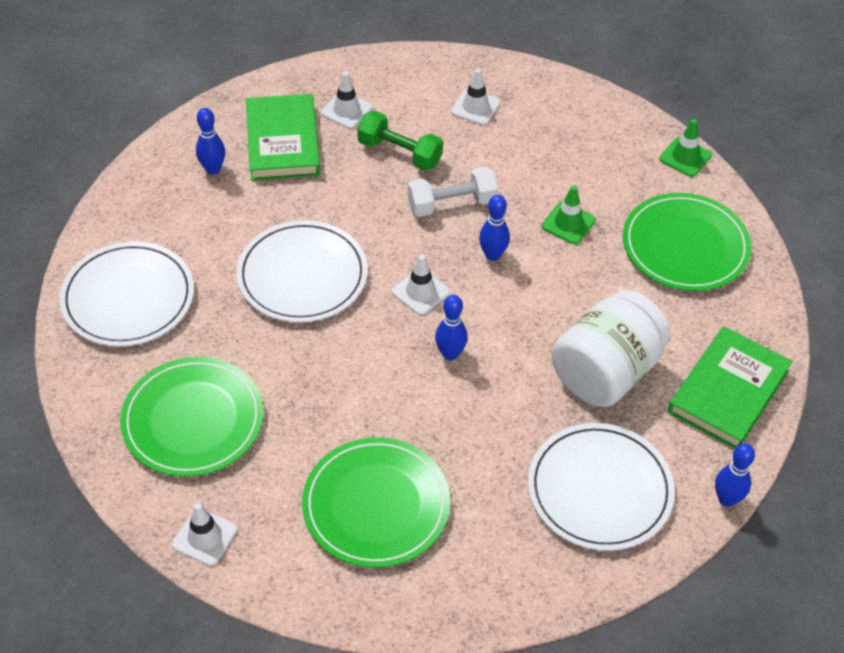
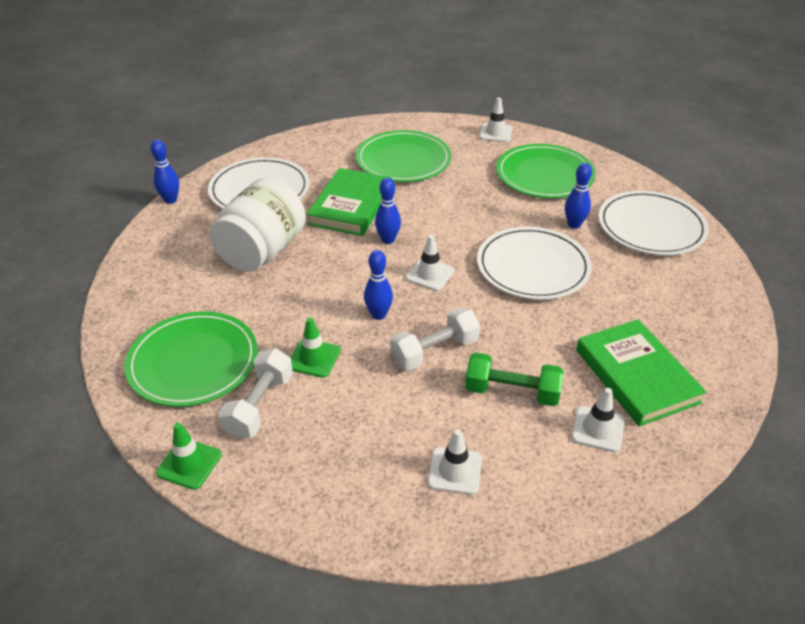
camera: 165 degrees right, 10 degrees down
blue bowling pin [196,108,225,175] -> blue bowling pin moved to [565,163,592,229]
green book [668,326,792,449] -> green book moved to [307,168,392,236]
none -> white dumbbell [218,348,293,439]

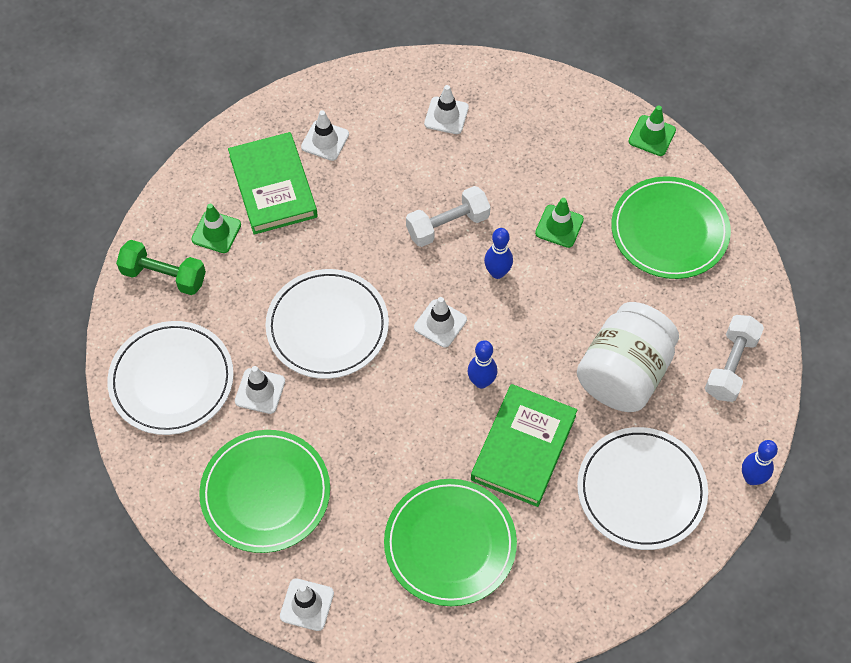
camera: 175 degrees left, 20 degrees up
white dumbbell [218,348,293,439] -> white dumbbell moved to [705,315,764,402]
green dumbbell [465,352,563,406] -> green dumbbell moved to [116,240,206,295]
blue bowling pin [565,163,592,229] -> white traffic cone [235,366,285,414]
none -> green traffic cone [191,204,241,253]

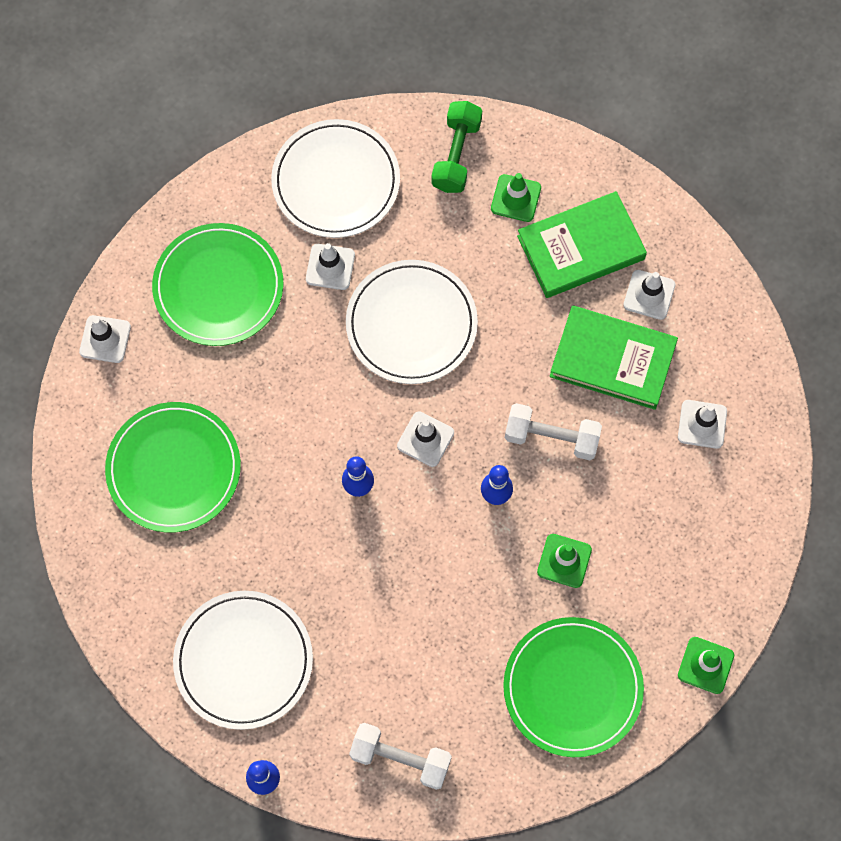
camera: 85 degrees right, 10 degrees up
white dumbbell [406,186,491,247] -> white dumbbell turned 45 degrees counterclockwise [505,403,602,460]
green book [471,384,577,507] -> green book moved to [550,305,678,410]
white jar [577,302,679,412] -> none

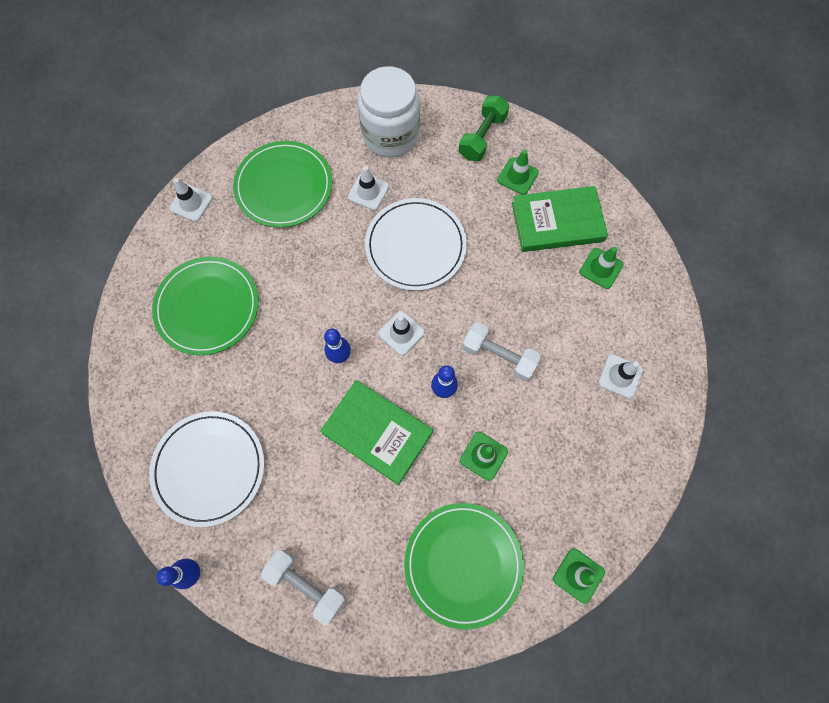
camera: 15 degrees right, 0 degrees up
white plate [271,119,400,238] -> white jar [358,66,420,157]
green book [550,305,678,410] -> green book moved to [320,380,433,485]
white traffic cone [623,270,675,320] -> green traffic cone [579,247,624,289]

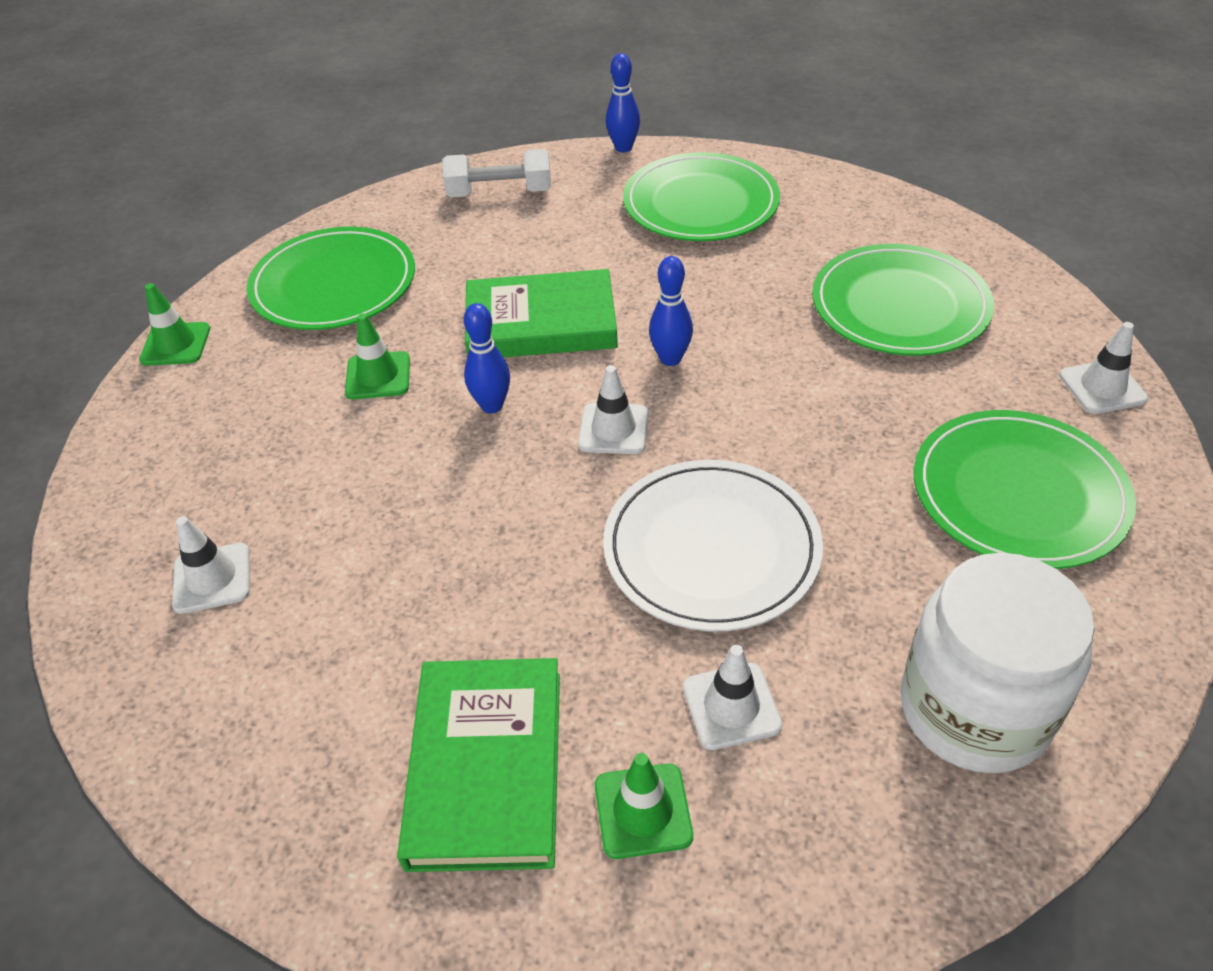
camera: 145 degrees right, 25 degrees down
white plate [149,411,264,527] -> green plate [623,152,780,241]
white traffic cone [348,166,389,210] -> white traffic cone moved to [683,645,782,750]
green dumbbell [459,95,509,161] -> none
white dumbbell [462,322,541,382] -> none
green book [512,186,608,252] -> green book turned 45 degrees counterclockwise [397,658,560,872]
green traffic cone [579,247,624,289] -> none

